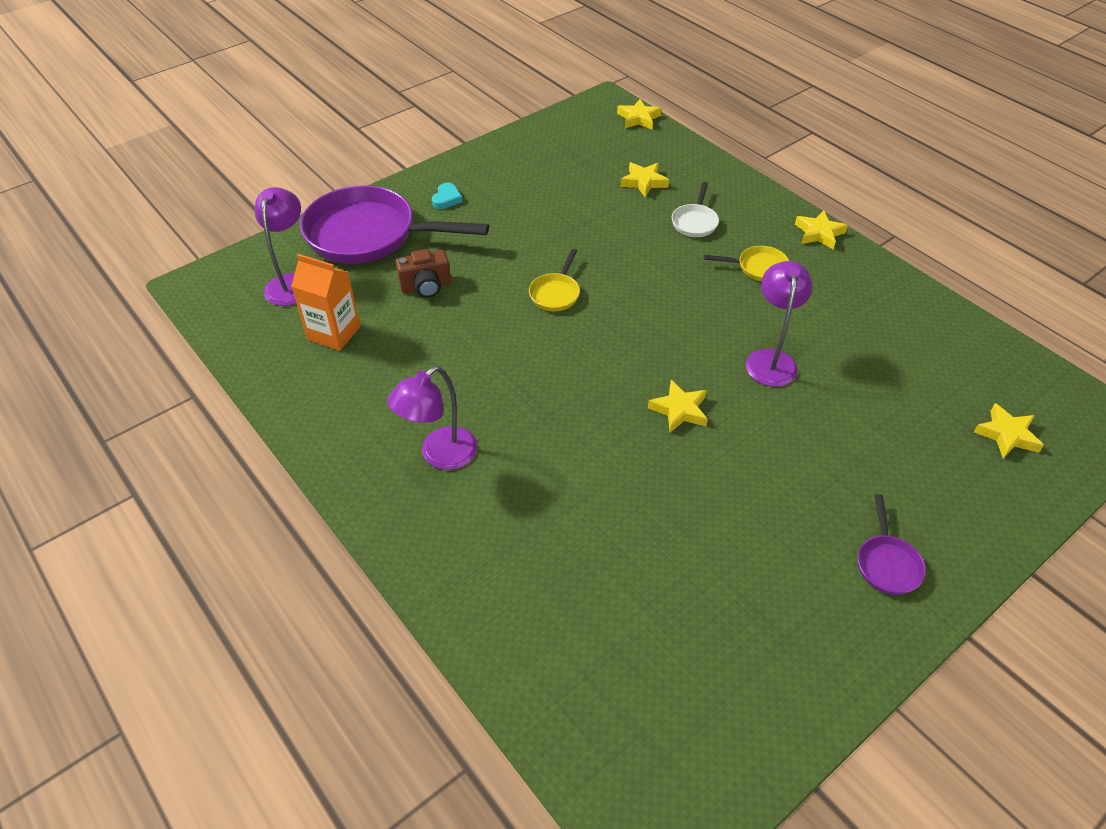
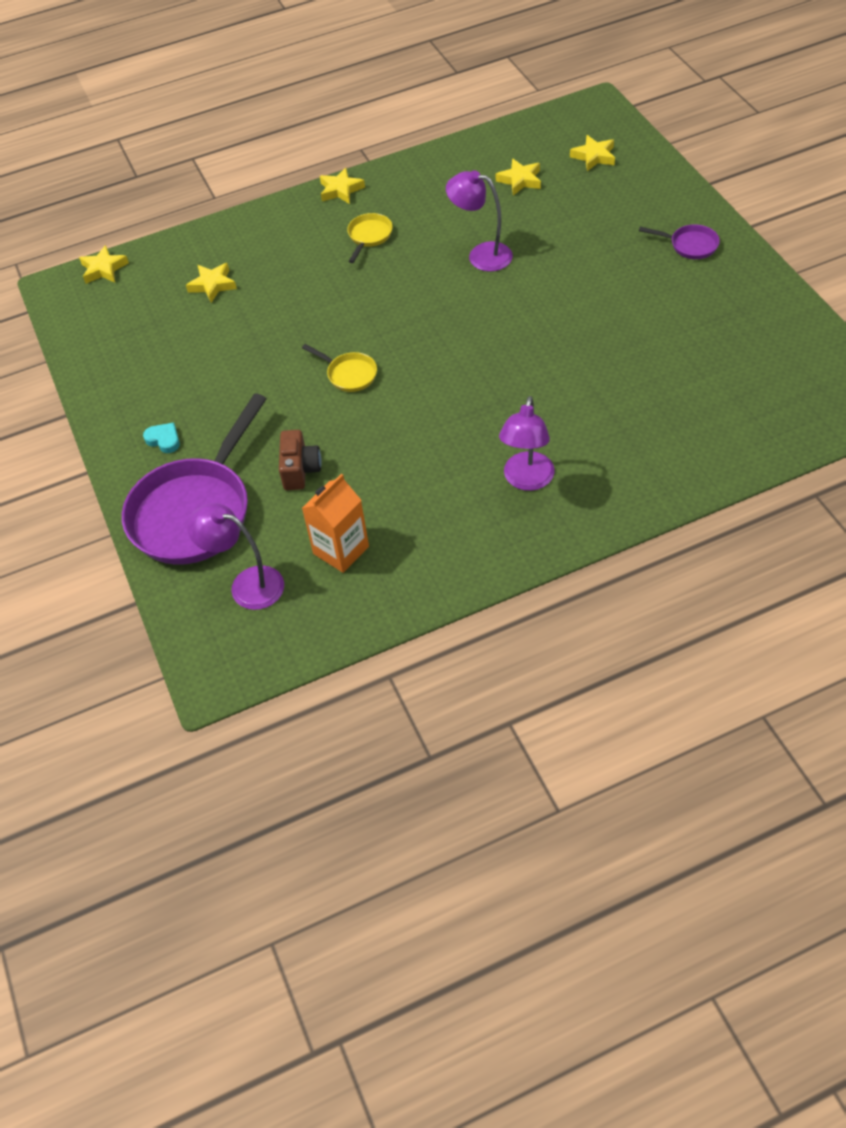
camera: 70 degrees left, 5 degrees up
purple lamp [387,366,478,470] -> purple lamp turned 45 degrees clockwise [499,396,555,491]
yellow star [648,380,707,433] -> yellow star moved to [496,159,541,196]
white pan [672,182,719,237] -> none

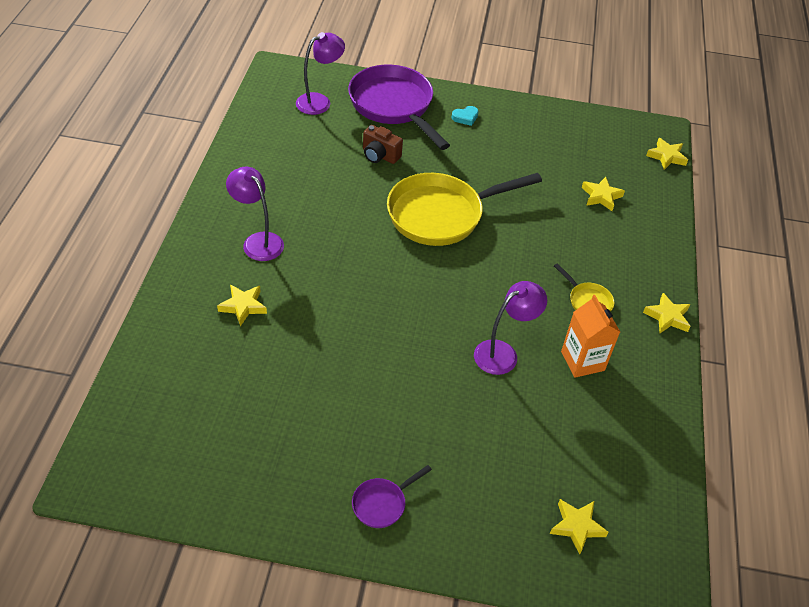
camera: 115 degrees right, 5 degrees down
yellow pan [302,344,377,392] -> yellow pan [387,173,542,246], size x2.31
orange carton [302,474,369,573] -> orange carton moved to [561,295,620,378]
yellow star [496,159,541,196] -> yellow star moved to [217,284,267,326]

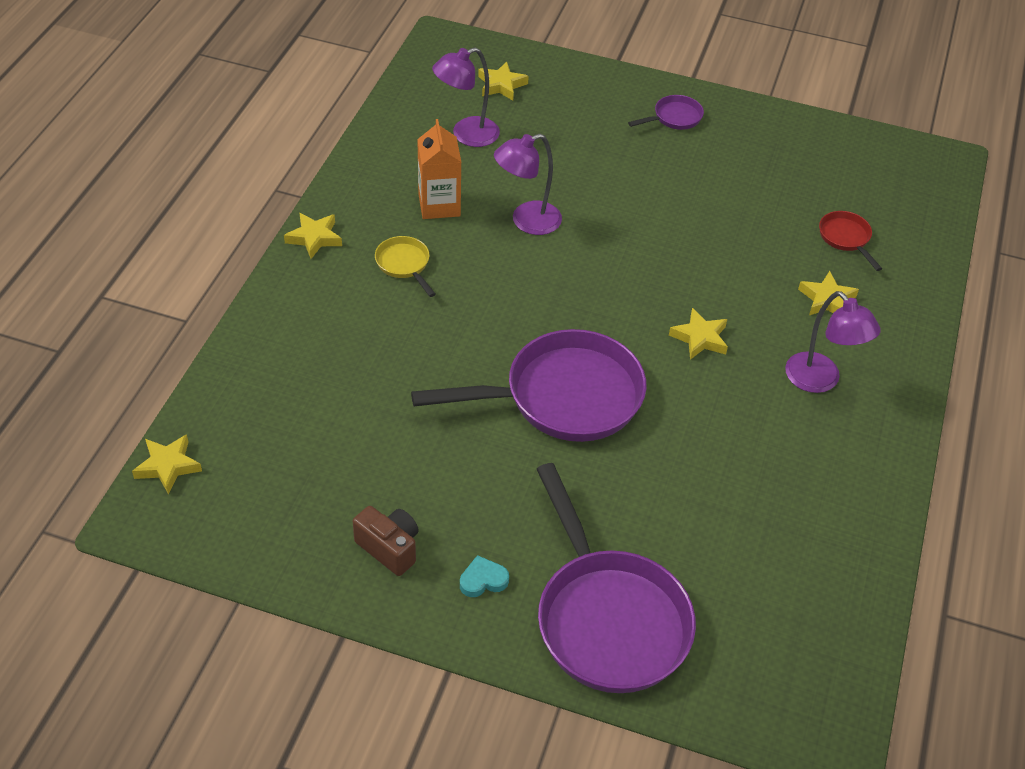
camera: 170 degrees left, 0 degrees up
purple lamp [296,32,345,115] -> purple lamp moved to [432,47,500,147]
brown camera [363,125,403,164] -> brown camera moved to [353,506,418,576]
yellow pan [387,173,542,246] -> purple pan [411,329,647,442]
yellow star [582,177,625,211] -> yellow star moved to [669,308,728,360]
none -> red pan [819,211,882,271]

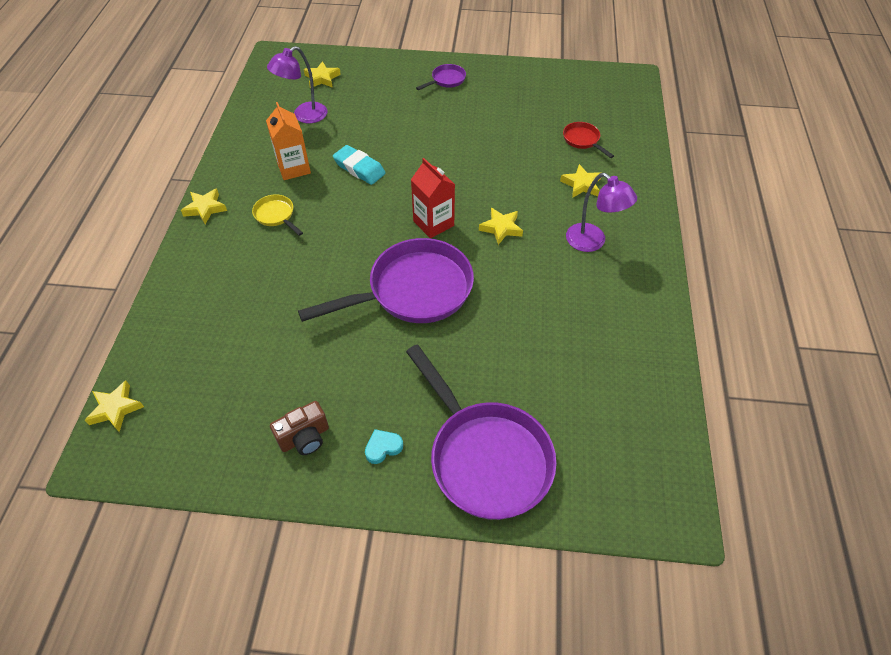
camera: 10 degrees left, 5 degrees up
brown camera [353,506,418,576] -> brown camera turned 120 degrees clockwise [270,401,329,455]
purple lamp [494,134,562,235] -> turquoise eraser [333,145,386,185]
none -> red carton [411,158,455,238]

